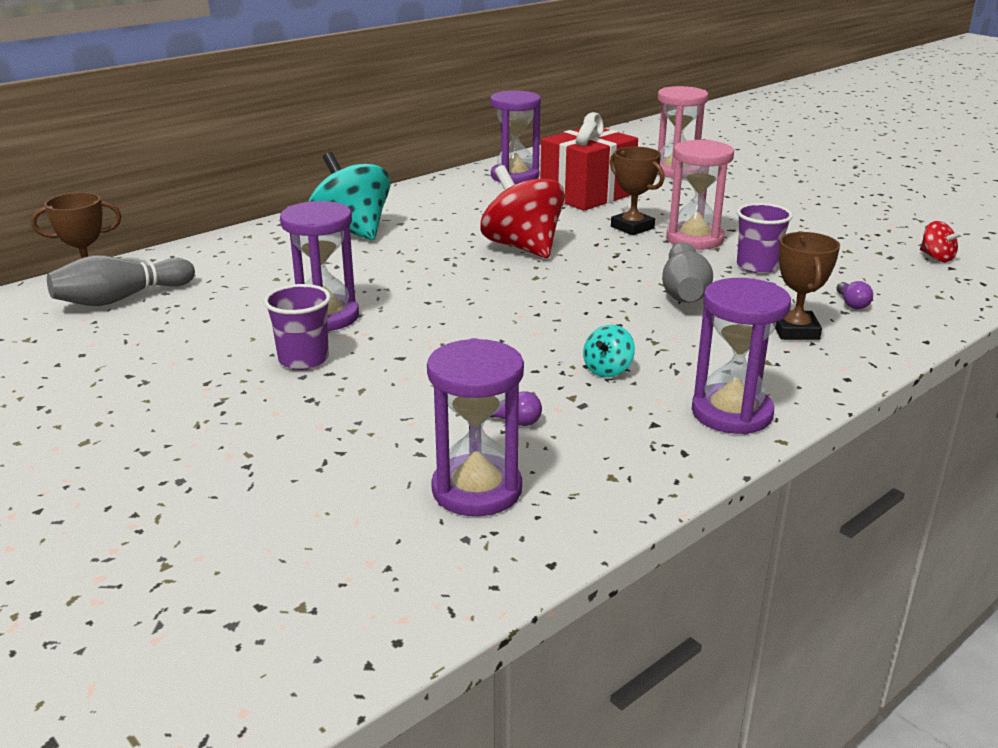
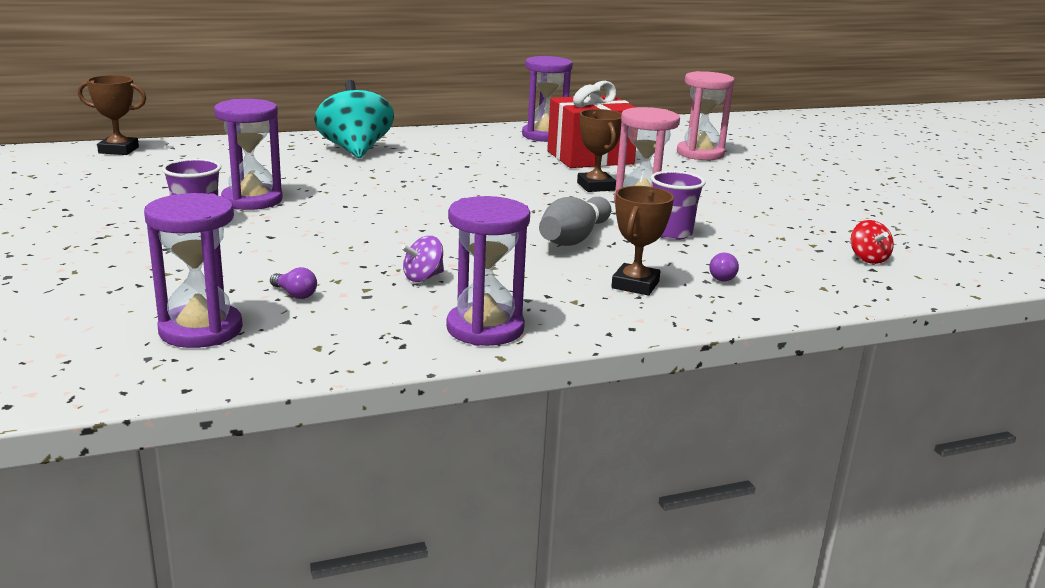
camera: 20 degrees right, 5 degrees down
grey bowling pin [47,255,195,306] -> none
red spinning top [480,165,565,258] -> none
turquoise spinning top [583,325,635,377] -> purple spinning top [401,236,444,282]

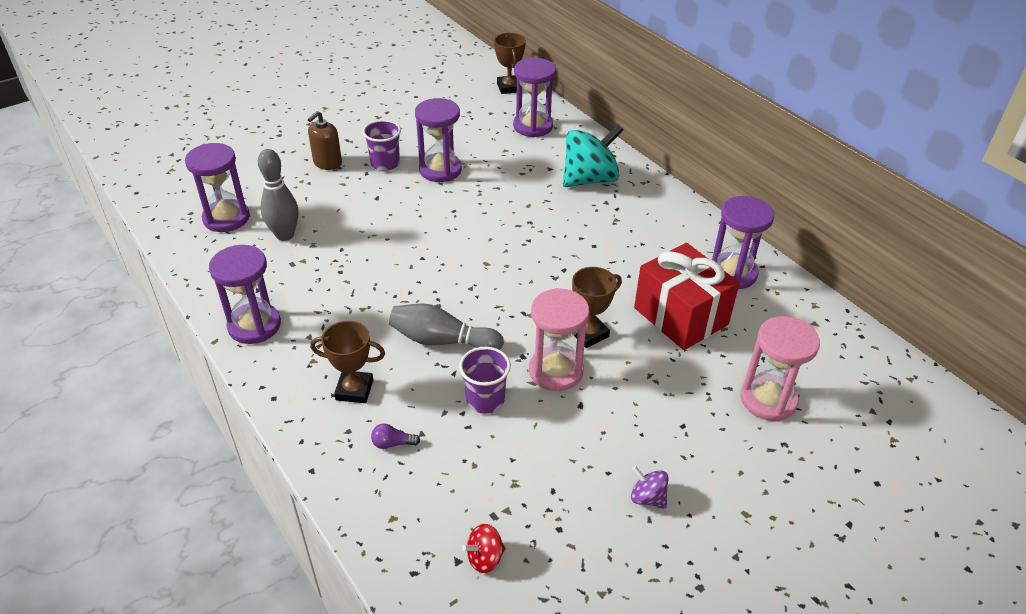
camera: 75 degrees right, 20 degrees up
purple light bulb [270,267,317,299] -> grey bowling pin [258,149,298,241]
purple spinning top [401,236,444,282] -> purple spinning top moved to [631,466,669,508]
none -> brown soap dispenser [308,111,342,170]
none -> purple hourglass [513,58,556,137]

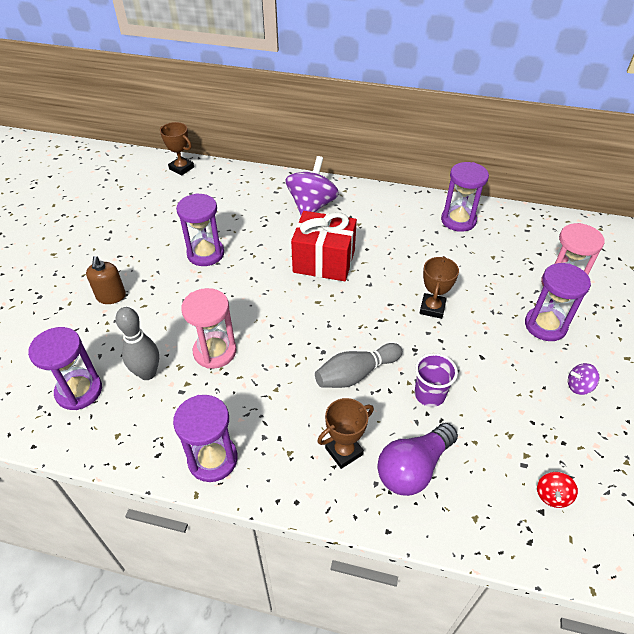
camera: 40 degrees left, 5 degrees up
purple cup [363,120,401,171] -> none
purple light bulb [371,424,420,449] -> purple light bulb [377,423,458,496], size x2.48
purple hourglass [513,58,556,137] -> purple hourglass moved to [525,263,591,341]
pink hourglass [529,288,589,391] -> pink hourglass moved to [181,288,236,369]
turquoise spinning top [563,124,624,187] -> purple spinning top [285,156,339,215]
red gift [634,243,740,350] -> red gift moved to [291,211,357,281]

